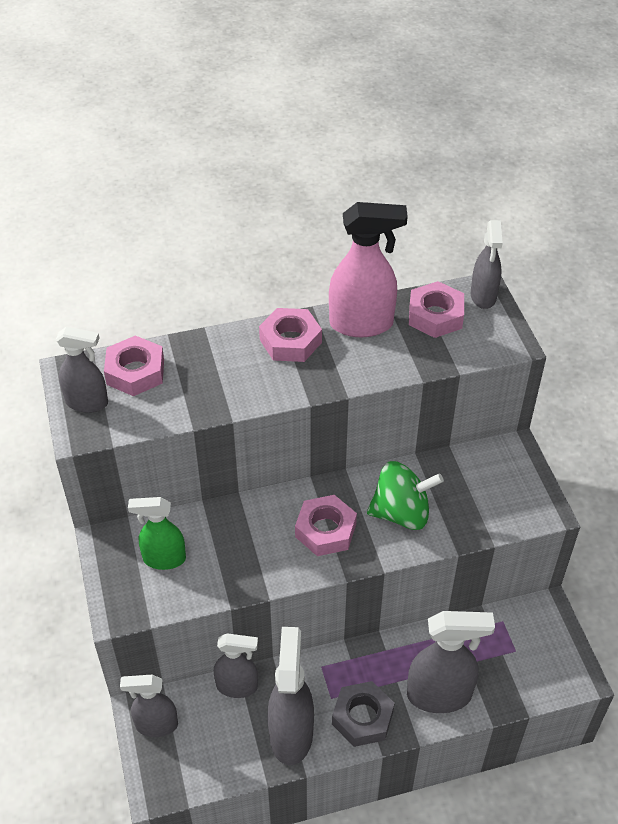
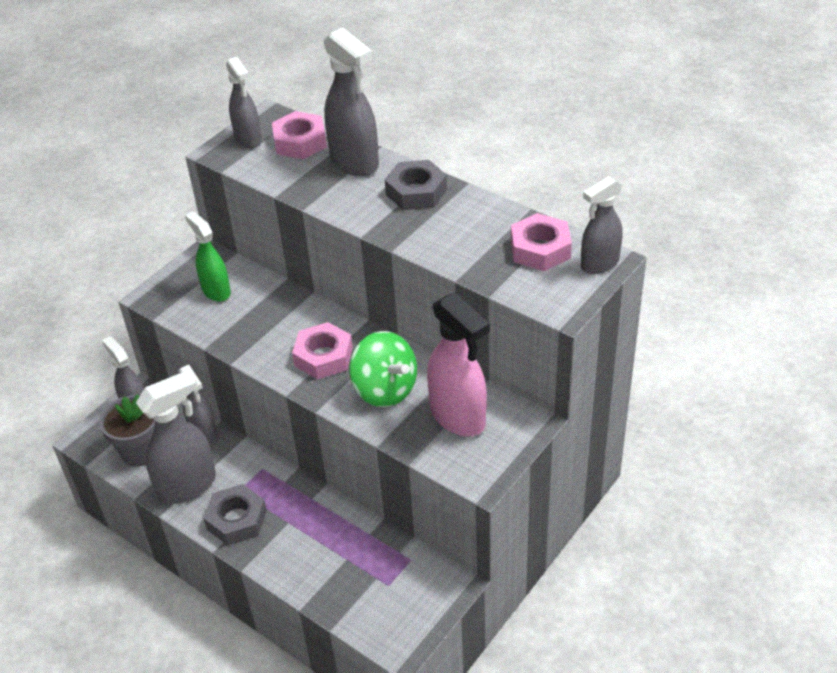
camera: 55 degrees right, 5 degrees down
pink nut [259,308,322,362] -> grey nut [385,160,447,210]
pink spray bottle [329,202,408,337] -> pink spray bottle moved to [427,292,490,436]
grey spray bottle [407,611,495,713] -> grey spray bottle moved to [324,28,379,176]
none -> grey flower pot [99,394,155,467]

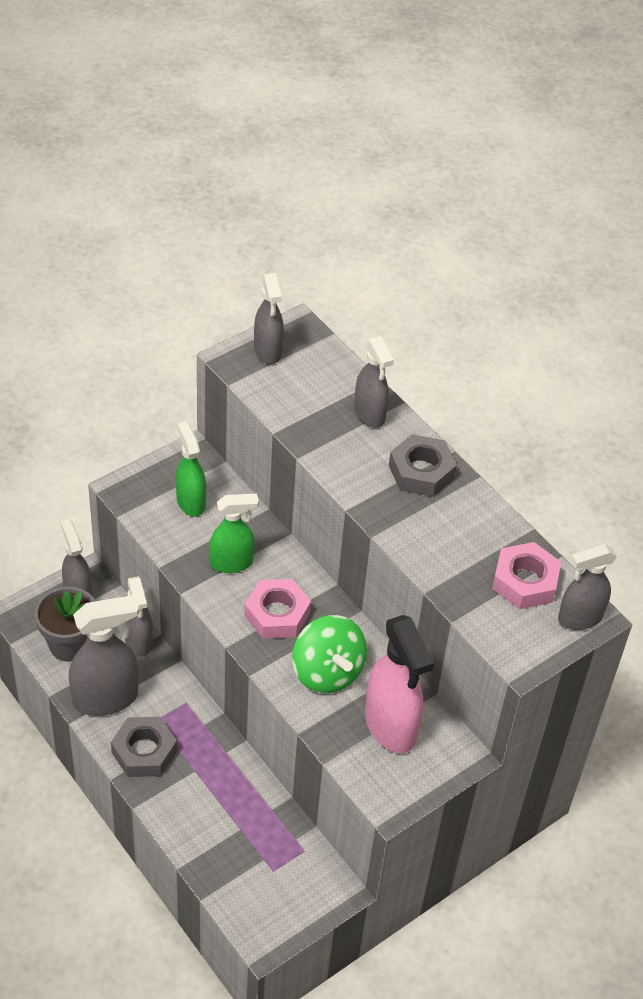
camera: 10 degrees right, 5 degrees up
pink nut [272,111,327,159] -> none
grey spray bottle [324,28,379,176] -> grey spray bottle [354,336,394,428], size x0.64
none -> green spray bottle [209,493,259,573]

